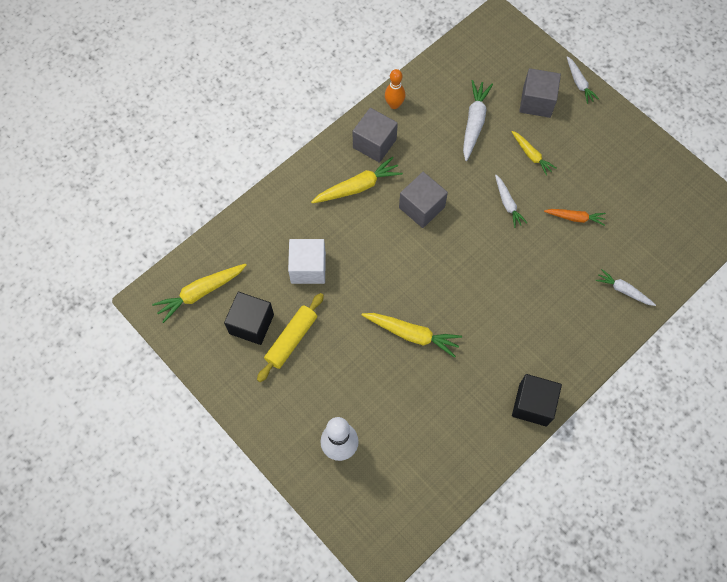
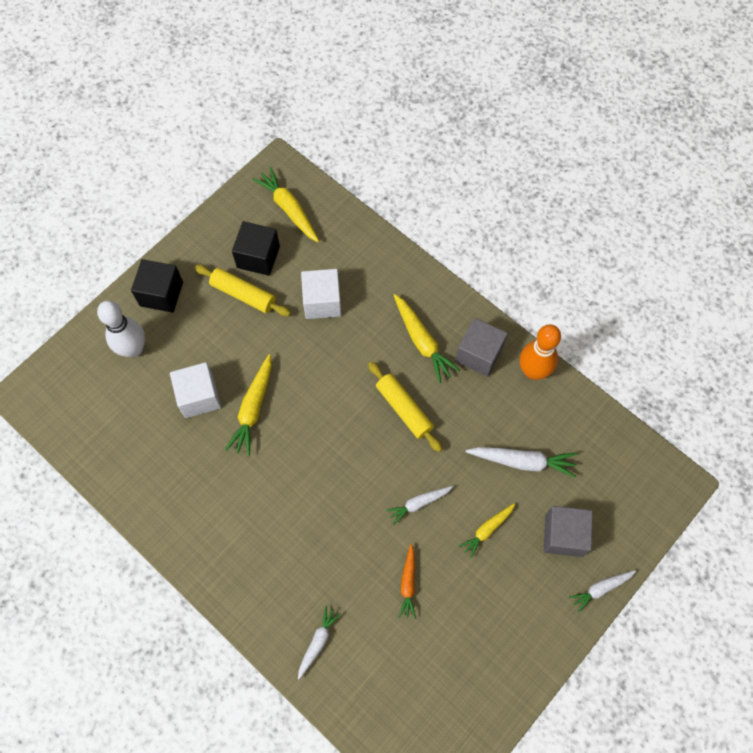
camera: 85 degrees right, 0 degrees up
orange bowling pin [385,69,405,109] -> orange bowling pin [520,324,561,380], size x1.54
grey cube [399,172,448,228] -> yellow rolling pin [368,361,442,452]
black cube [512,374,562,427] -> black cube moved to [131,259,183,313]
none -> white cube [170,362,221,418]

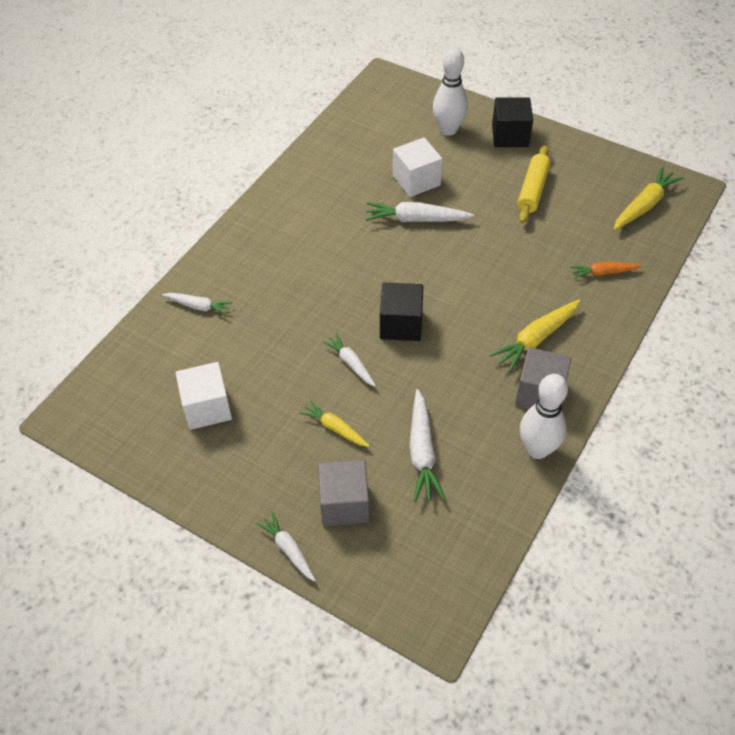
camera: 80 degrees right, 15 degrees down
yellow carrot [225,354,272,456] -> white carrot [365,202,474,222]
black cube [232,221,280,276] -> black cube moved to [380,283,423,341]
white cube [301,269,341,319] -> white cube moved to [176,362,232,430]
yellow rolling pin [368,361,442,452] -> none
orange carrot [398,544,416,619] -> orange carrot moved to [570,262,642,279]
orange bowling pin [520,324,561,380] -> white bowling pin [520,374,568,459]

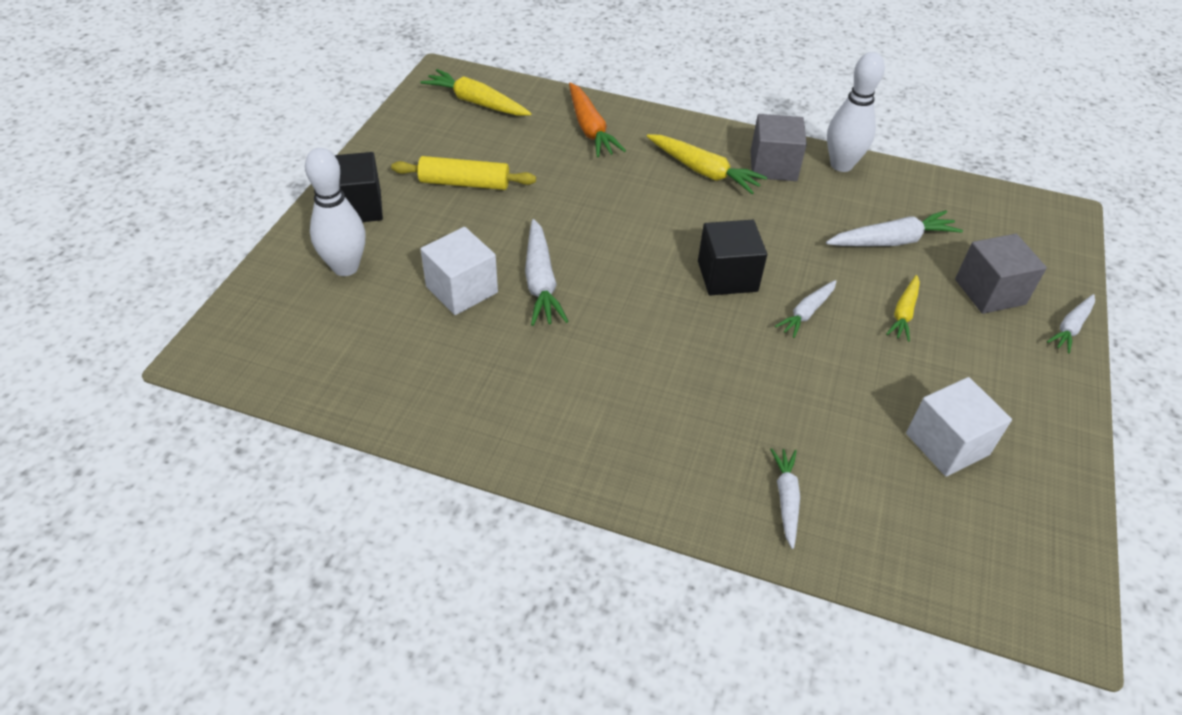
camera: 105 degrees left, 5 degrees down
orange carrot [570,262,642,279] -> orange carrot [569,82,626,157], size x1.58

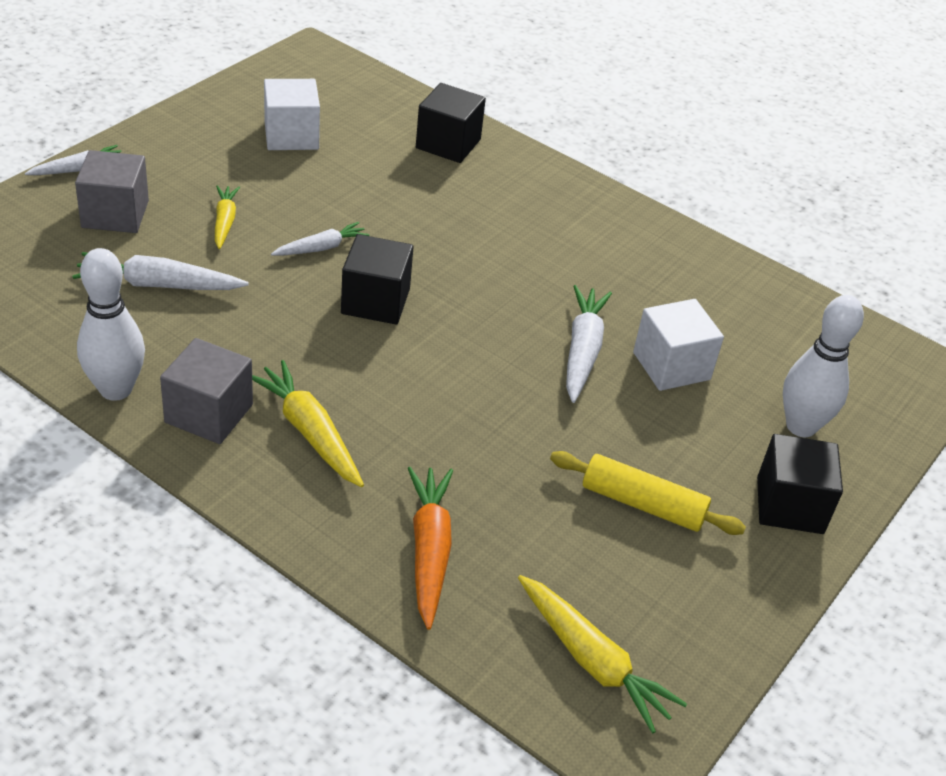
camera: 165 degrees left, 5 degrees down
white carrot [770,448,800,549] -> black cube [416,83,486,163]
yellow carrot [886,275,920,342] -> yellow carrot turned 45 degrees counterclockwise [215,185,240,249]

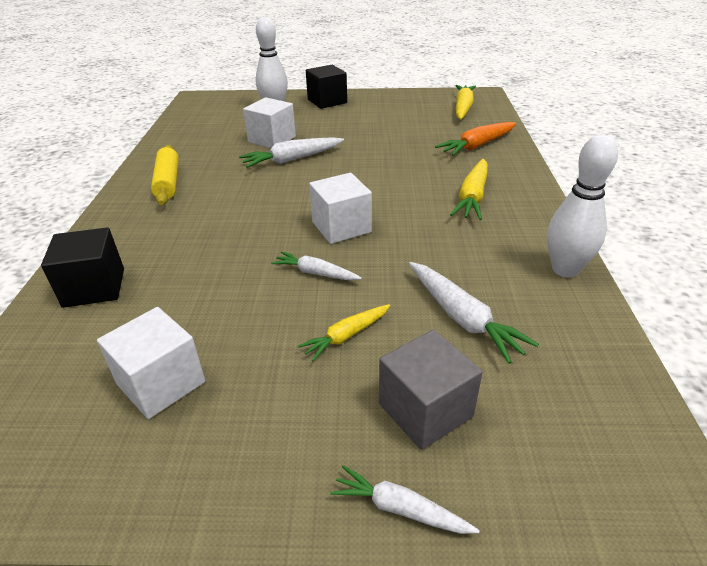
camera: 120 degrees left, 5 degrees down
grey cube [160,338,253,444] -> none
black cube [341,234,414,325] -> white cube [309,173,372,244]
yellow rolling pin [550,451,746,535] -> yellow rolling pin moved to [151,145,179,205]

